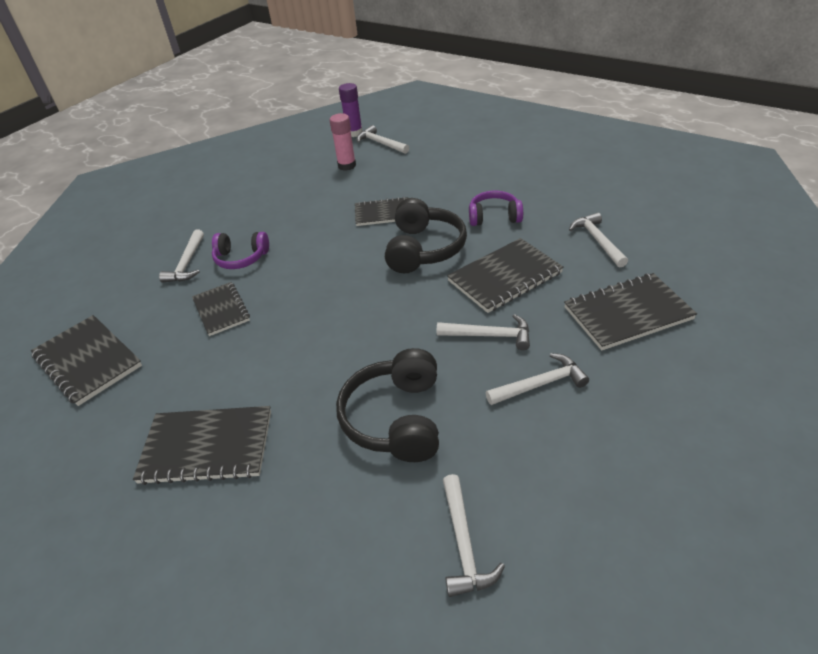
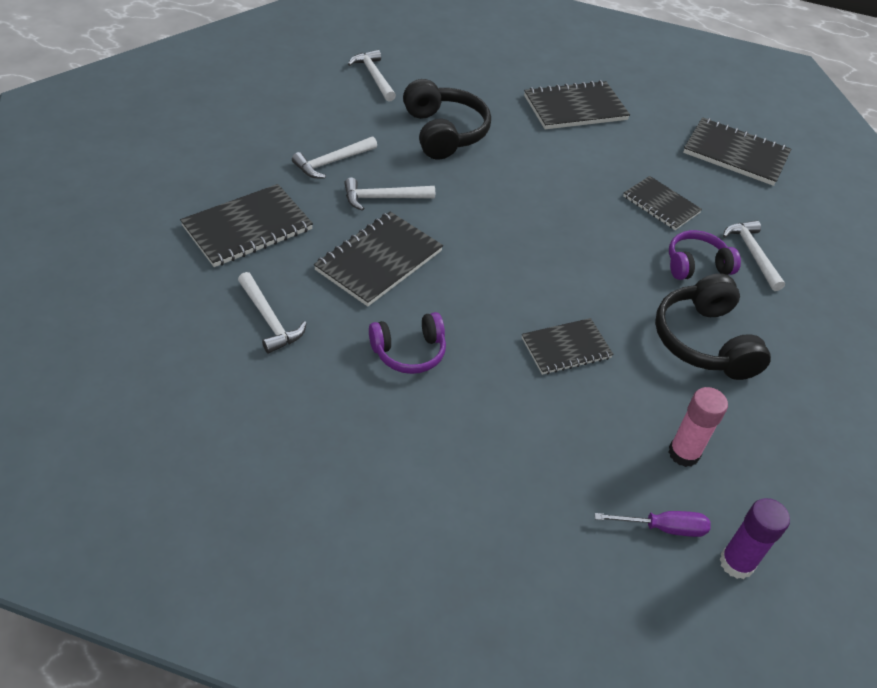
camera: 155 degrees right, 5 degrees up
white hammer [357,125,409,154] -> purple screwdriver [595,511,711,537]
black headphones [385,198,467,273] -> black headphones moved to [655,273,771,380]

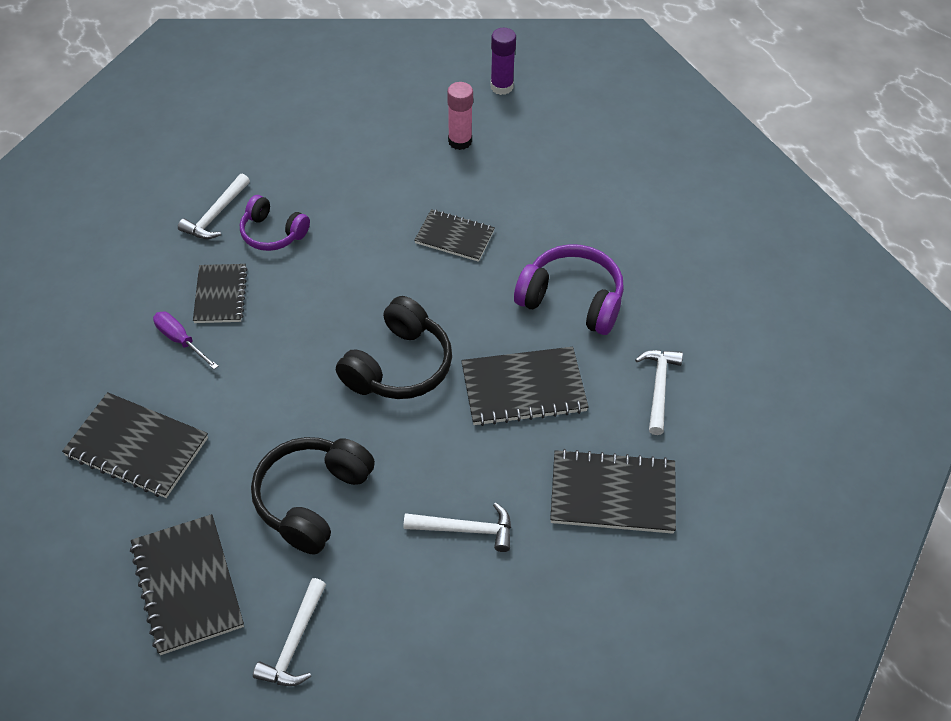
camera: 135 degrees left, 5 degrees up
white hammer [344,178,435,211] -> none
purple headphones [369,312,446,374] -> purple headphones [514,244,624,335], size x1.54
purple screwdriver [595,511,711,537] -> purple screwdriver moved to [153,312,218,369]
black headphones [655,273,771,380] -> black headphones moved to [336,296,452,399]
black notebook [683,117,791,186] -> black notebook moved to [130,514,244,655]

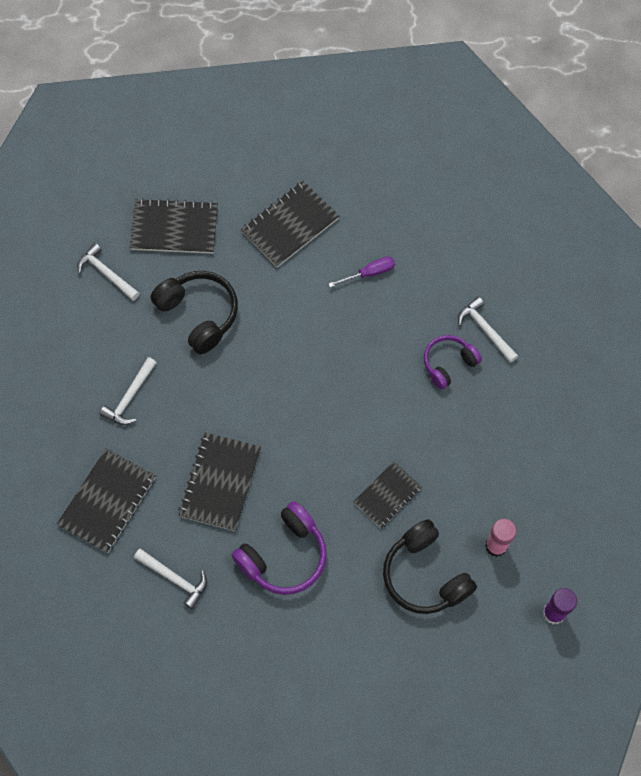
camera: 115 degrees right, 15 degrees up
black notebook [193,264,247,323] -> none
black headphones [336,296,452,399] -> black headphones moved to [383,519,477,614]

